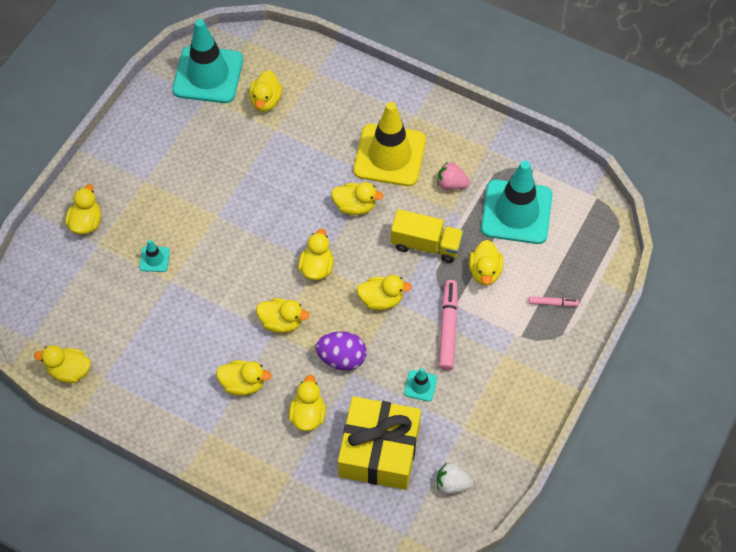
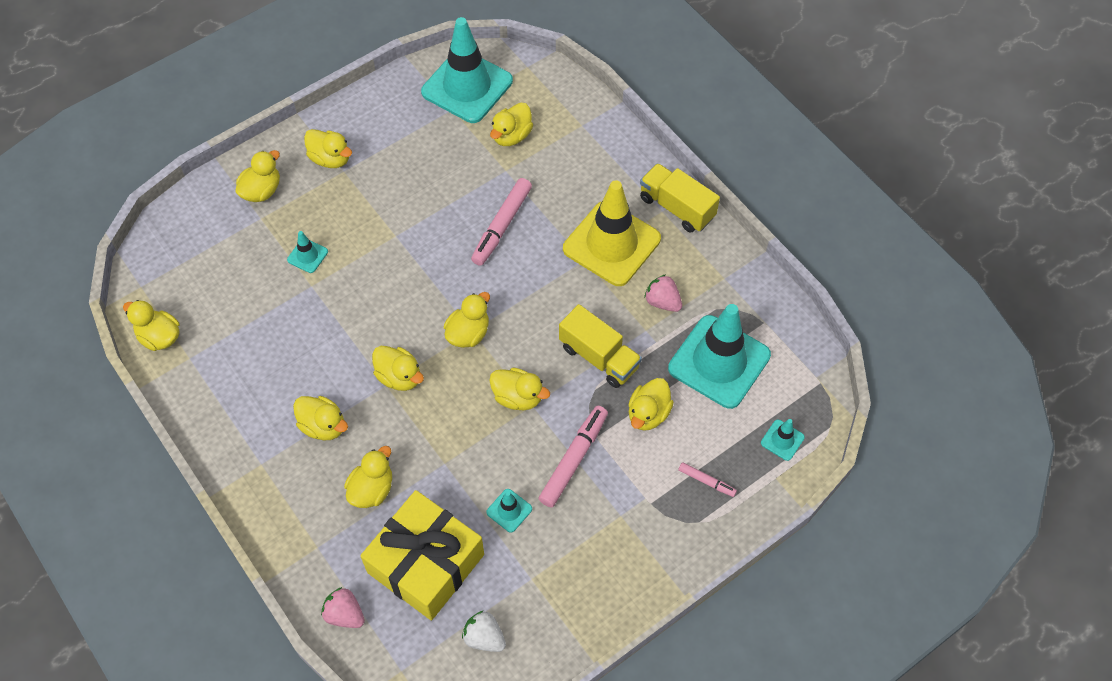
camera: 25 degrees right, 0 degrees up
purple egg [316,331,367,370] -> none
yellow duck [331,182,384,215] -> yellow duck moved to [304,129,352,168]
none -> pink strawberry [321,587,365,628]
none -> pink marker [471,178,532,266]
none -> yellow truck [640,163,720,233]
none -> turquoise traffic cone [761,419,805,461]

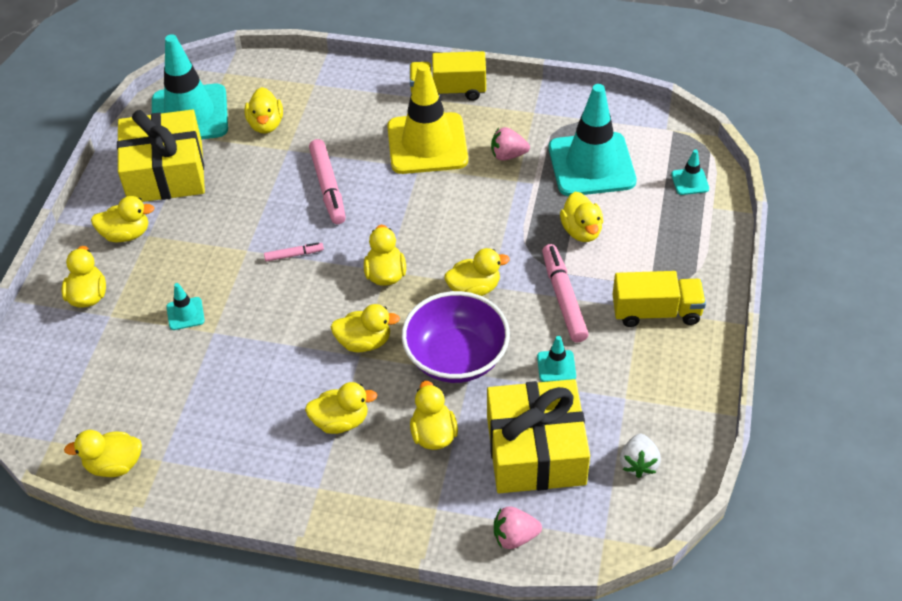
camera: 40 degrees left, 10 degrees down
white strawberry [462,610,506,652] -> white strawberry turned 75 degrees counterclockwise [620,434,661,478]
yellow truck [559,304,642,388] -> yellow truck moved to [612,271,706,327]
pink marker [678,462,737,497] -> pink marker moved to [264,242,324,262]
none -> yellow gift [117,110,205,202]
none -> purple bowl [401,291,510,383]

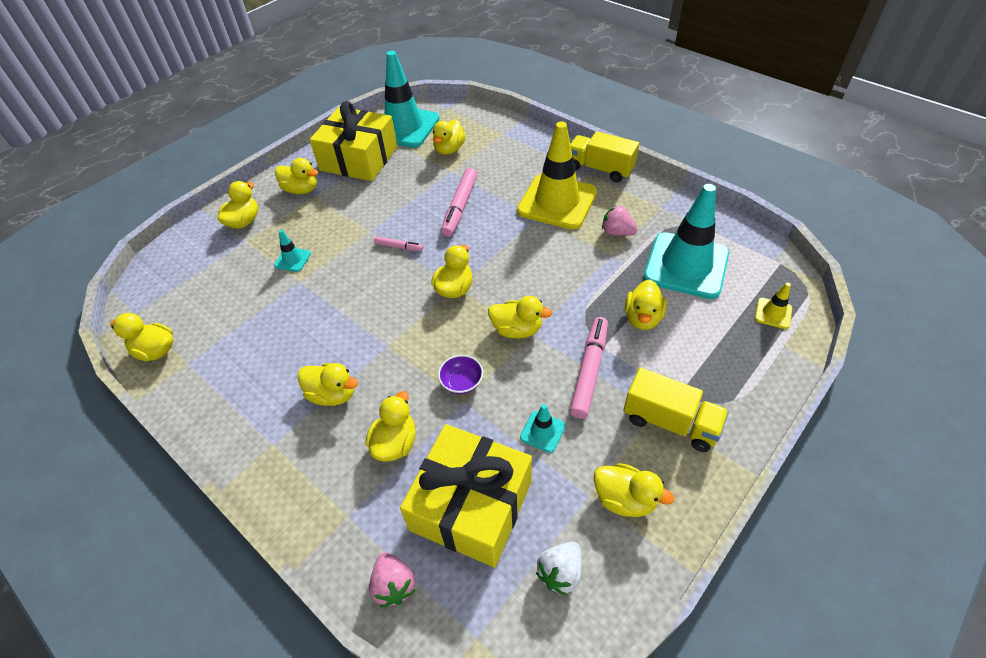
camera: 30 degrees right, 0 degrees up
yellow duck [331,304,400,352] -> yellow duck moved to [594,463,674,517]
purple bowl [401,291,510,383] -> purple bowl [438,355,483,394], size x0.44
pink strawberry [494,506,542,549] -> pink strawberry turned 135 degrees counterclockwise [369,552,415,607]
turquoise traffic cone [671,150,709,195] -> yellow traffic cone [755,283,792,329]

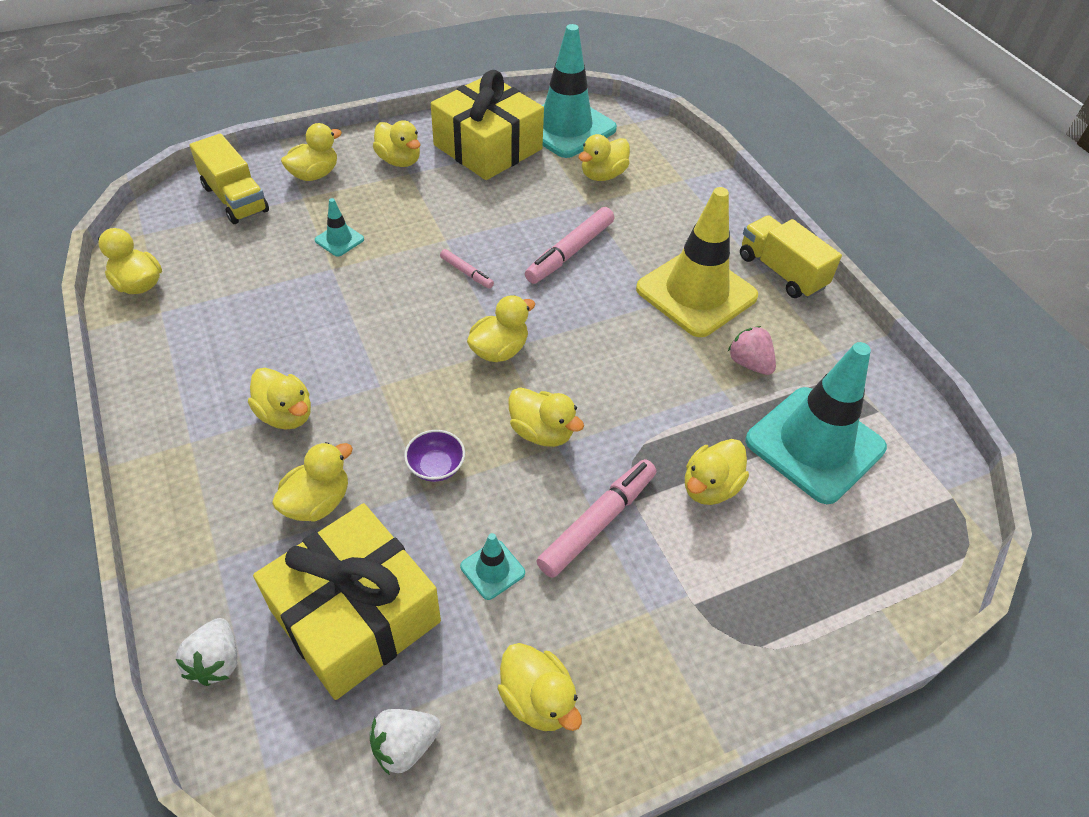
camera: 20 degrees right, 0 degrees up
pink strawberry [369,552,415,607] -> white strawberry [176,618,237,686]
yellow truck [623,367,729,452] -> yellow truck moved to [190,133,269,224]
yellow traffic cone [755,283,792,329] -> none

